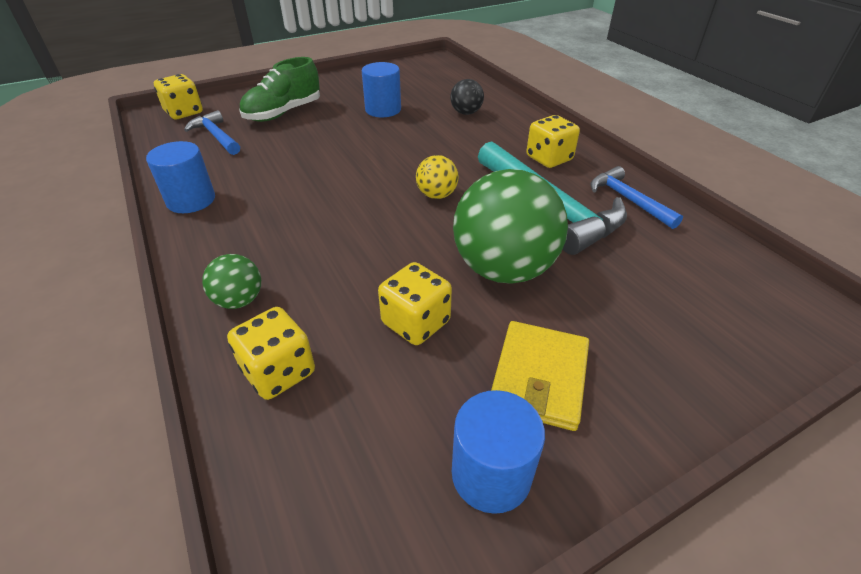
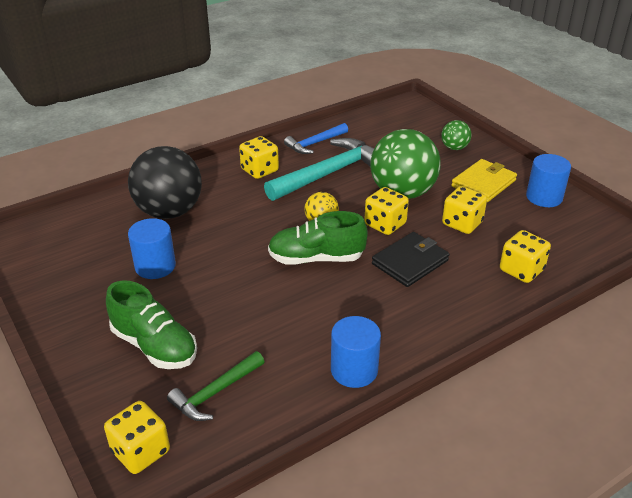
camera: 95 degrees left, 5 degrees down
blue hammer [184,110,240,155] -> green hammer [167,351,264,421]
green ball [202,254,261,309] -> green ball moved to [441,120,472,150]
black ball [451,79,484,115] -> black ball [128,146,202,219], size x2.12
yellow wallet [491,321,589,431] -> yellow wallet turned 60 degrees counterclockwise [451,159,517,202]
none -> green shoe [268,211,368,265]
none -> yellow dice [364,187,409,235]
none -> black wallet [372,232,450,287]

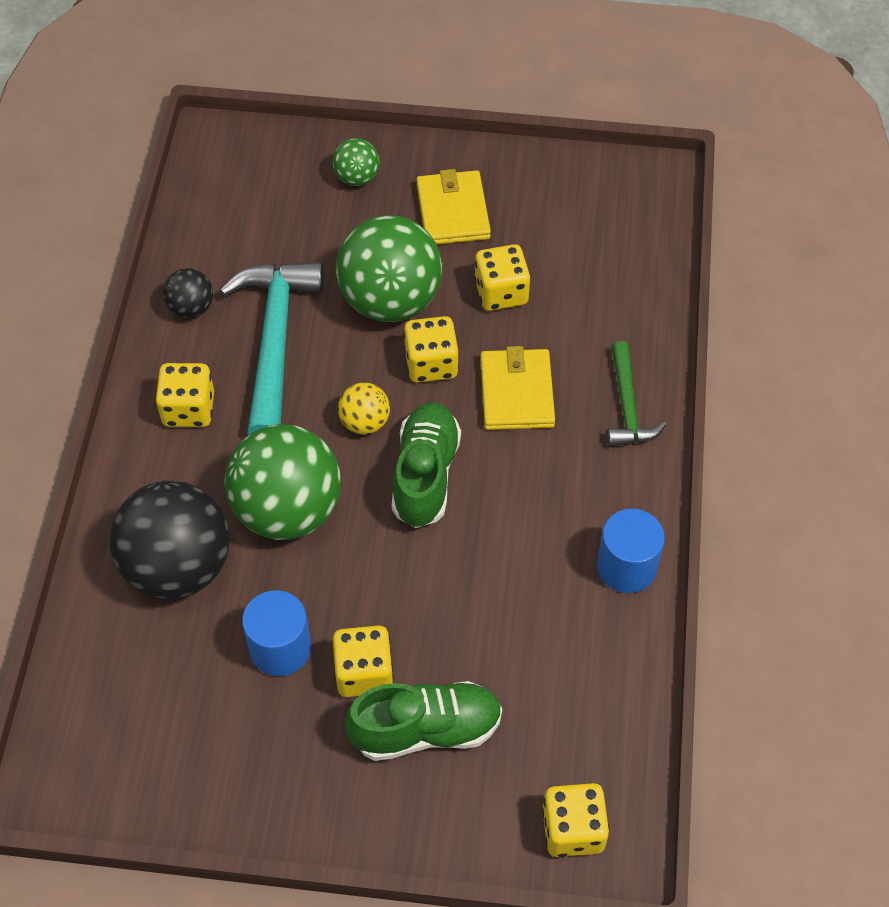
camera: 50 degrees left, 20 degrees up
green hammer [167,351,264,421] -> green hammer moved to [607,341,666,447]
green shoe [268,211,368,265] -> green shoe turned 150 degrees clockwise [392,402,461,528]
blue hammer [284,123,348,154] -> black ball [163,268,213,318]
black wallet [372,232,450,287] -> yellow wallet [480,346,555,430]
yellow dice [500,230,551,283] -> yellow dice moved to [333,625,394,697]
blue cylinder [526,154,571,207] -> none
none -> green ball [224,424,341,540]

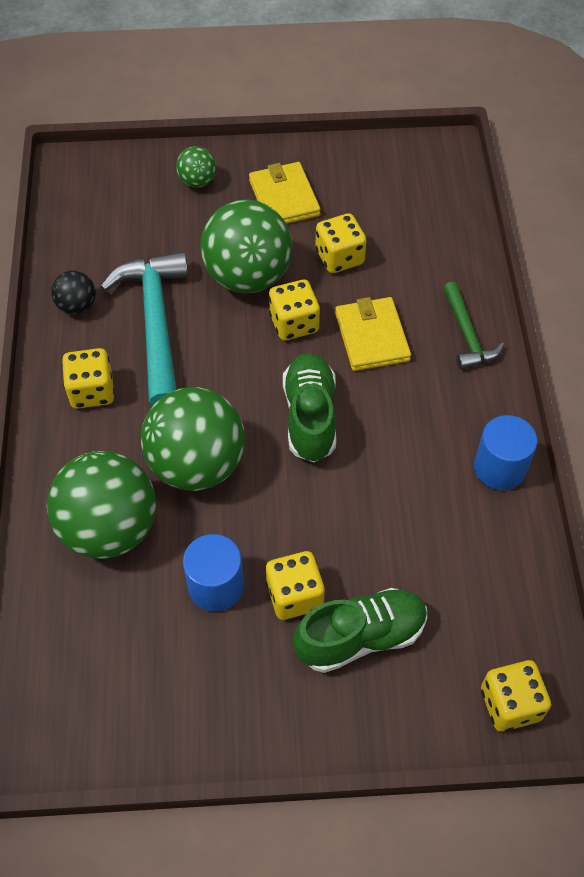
camera: 10 degrees left, 0 degrees up
black ball [110,480,229,599] -> green ball [47,451,156,559]
yellow ball [338,382,390,435] -> none

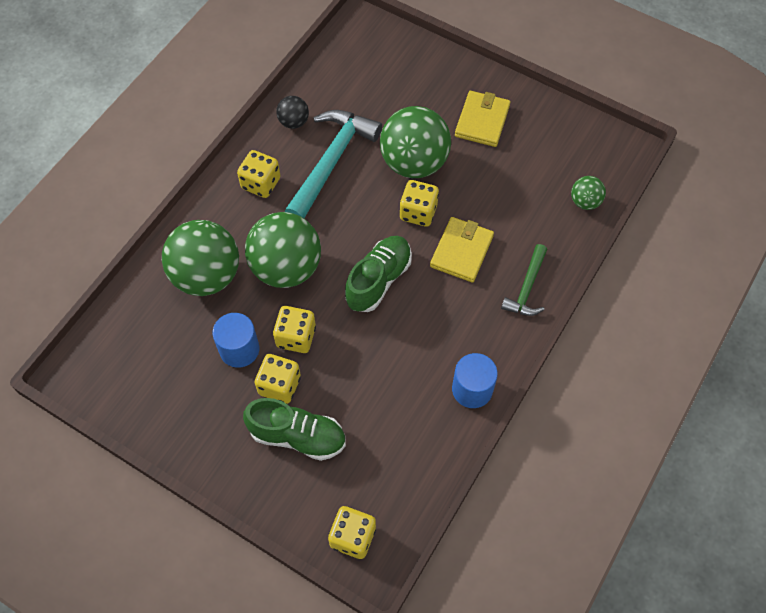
camera: 35 degrees right, 5 degrees up
green ball [176,146,216,188] -> green ball moved to [571,176,606,210]
yellow dice [315,213,367,273] -> yellow dice moved to [273,306,316,353]

